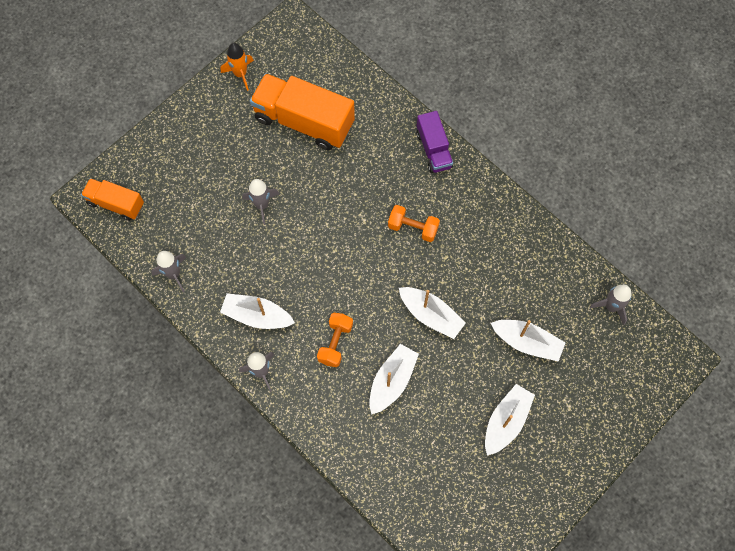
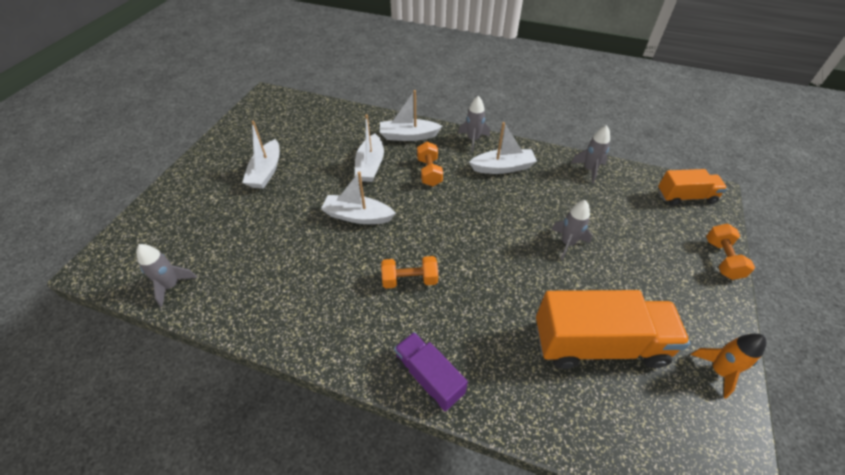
camera: 155 degrees right, 20 degrees down
white boat [491,320,565,362] -> white boat moved to [380,90,442,141]
none -> orange dumbbell [706,224,755,280]

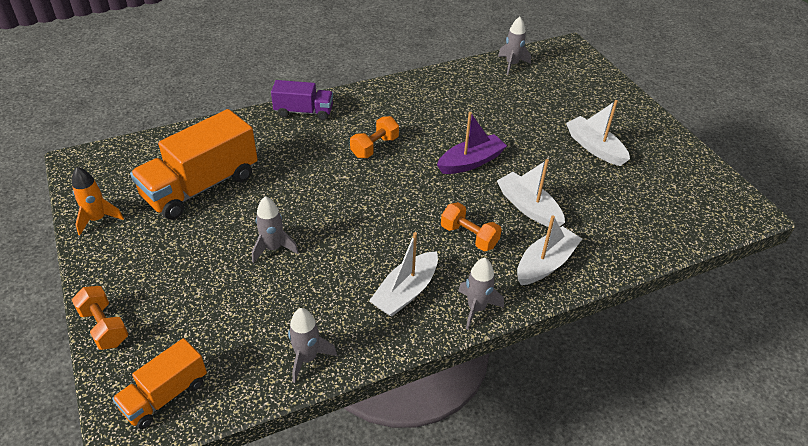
camera: 135 degrees right, 5 degrees down
white boat [321,171,396,224] -> purple boat [437,112,507,174]

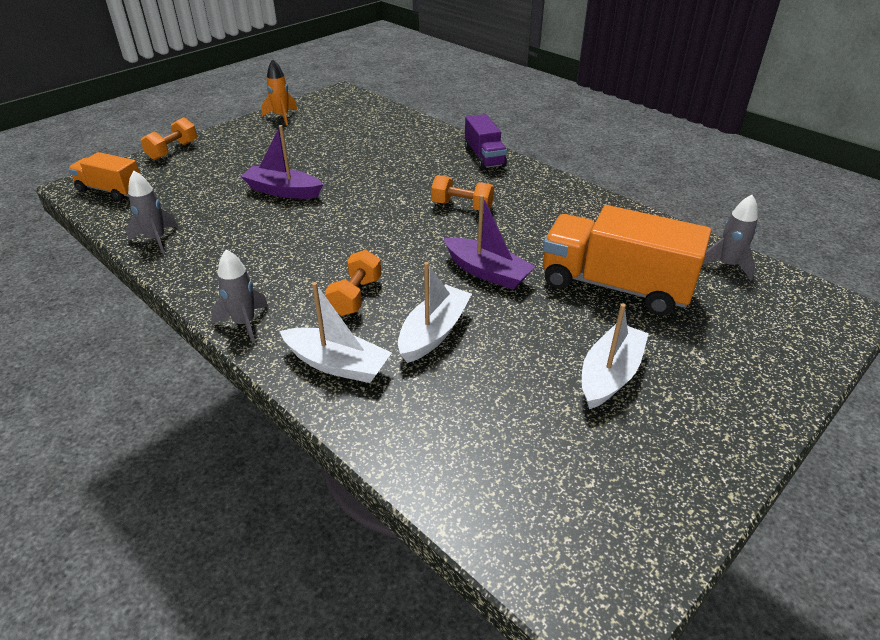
camera: 70 degrees right, 5 degrees down
orange truck [130,109,258,220] -> orange truck moved to [543,205,711,315]
grey rocket [252,196,299,263] -> purple boat [241,125,323,199]
white boat [369,232,438,317] -> none

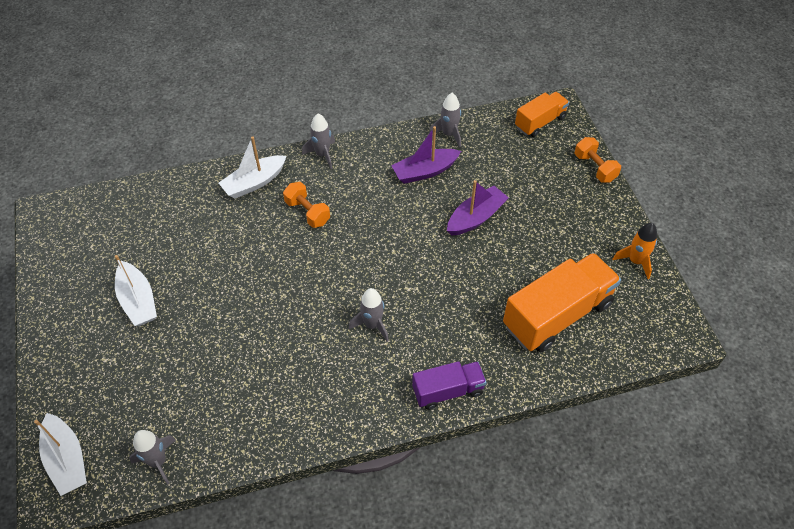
camera: 120 degrees right, 15 degrees up
white boat [398,262,472,363] -> white boat moved to [34,413,87,496]
orange dumbbell [431,175,494,210] -> grey rocket [349,288,389,342]
purple boat [444,195,536,290] -> purple boat moved to [391,126,461,184]
purple truck [465,114,507,170] -> purple truck turned 150 degrees clockwise [412,361,487,409]
orange truck [543,205,711,315] -> orange truck moved to [503,253,621,353]

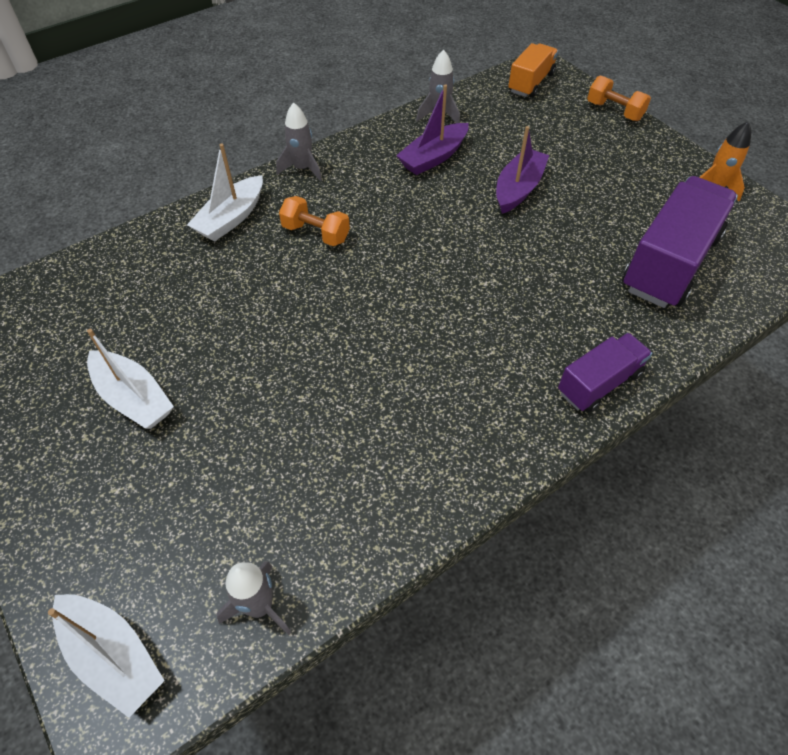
camera: 20 degrees left, 0 degrees up
grey rocket [349,288,389,342] -> none
orange truck [503,253,621,353] -> purple truck [622,176,738,308]

